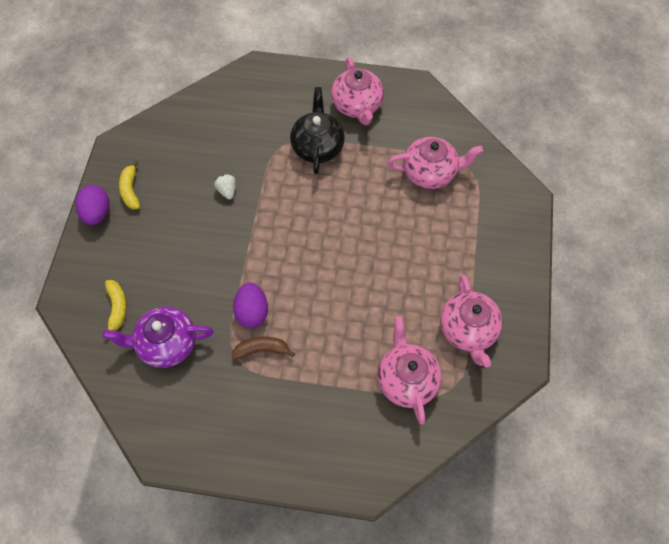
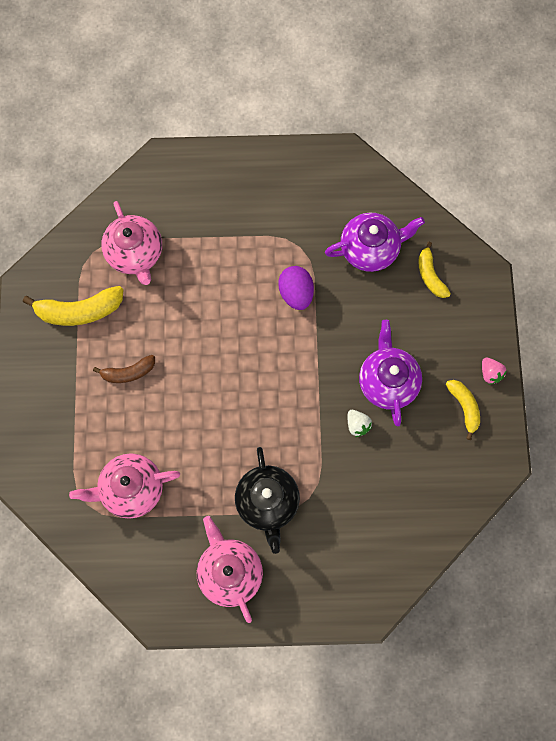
camera: 170 degrees right, 10 degrees up
purple egg [75,185,109,225] -> pink strawberry [482,358,507,385]
brown banana [232,337,295,360] -> brown banana moved to [93,355,155,383]
pink teapot [440,275,503,367] -> yellow banana [23,286,123,326]
none -> purple teapot [359,320,422,427]

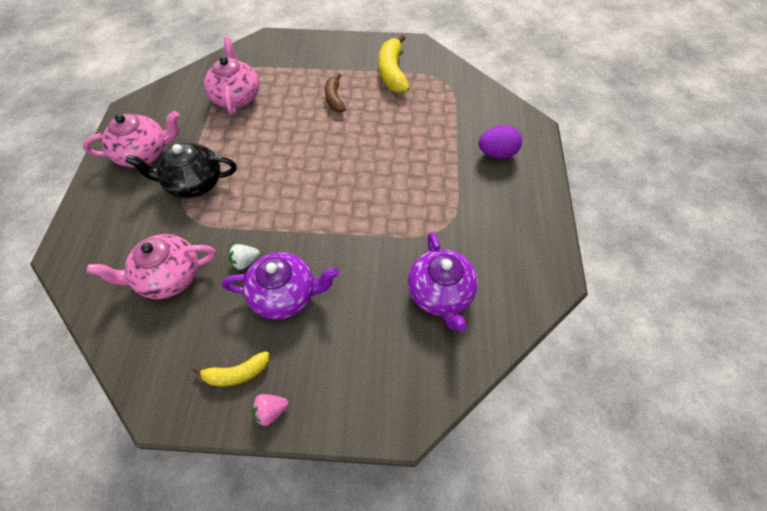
camera: 95 degrees right, 15 degrees down
pink teapot [101,201,162,285] -> pink teapot moved to [87,234,216,299]
purple egg [278,266,314,310] -> purple egg moved to [478,125,522,159]
yellow banana [418,242,451,298] -> none

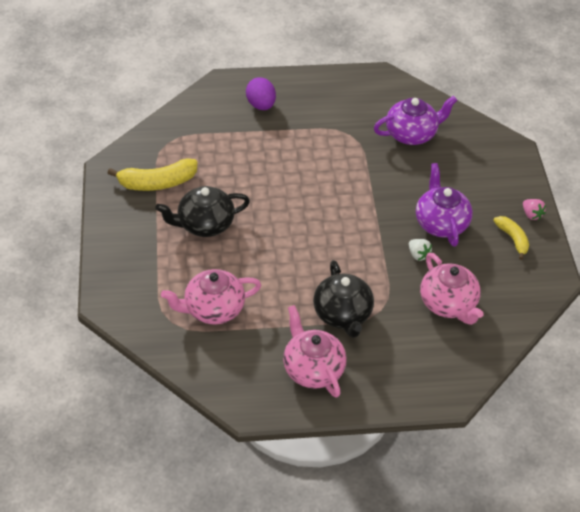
camera: 100 degrees left, 10 degrees down
brown banana [325,74,346,112] -> black teapot [155,186,250,237]

